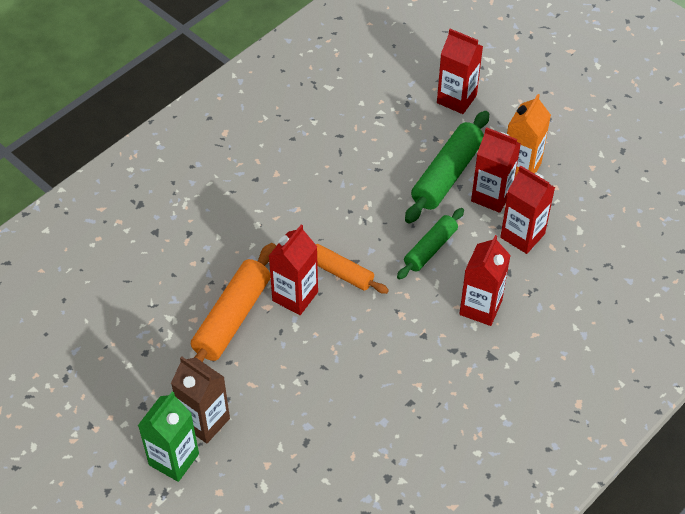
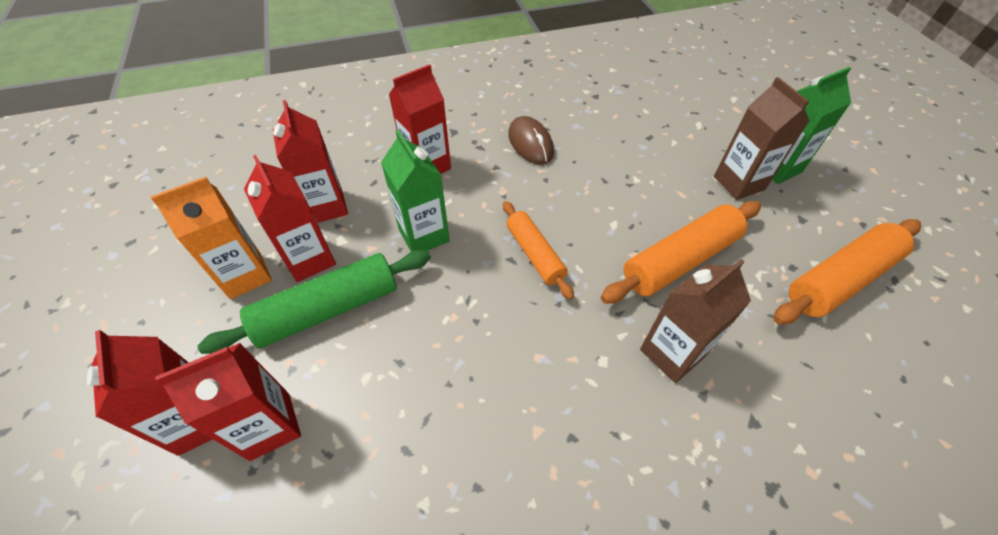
camera: 150 degrees left, 0 degrees up
red carton [269,225,318,315] -> red carton moved to [155,343,301,461]
green rolling pin [397,208,464,280] -> green carton [381,130,450,252]
none -> brown mouse [508,116,554,165]
none -> brown carton [640,259,751,383]
none -> orange rolling pin [773,219,921,324]

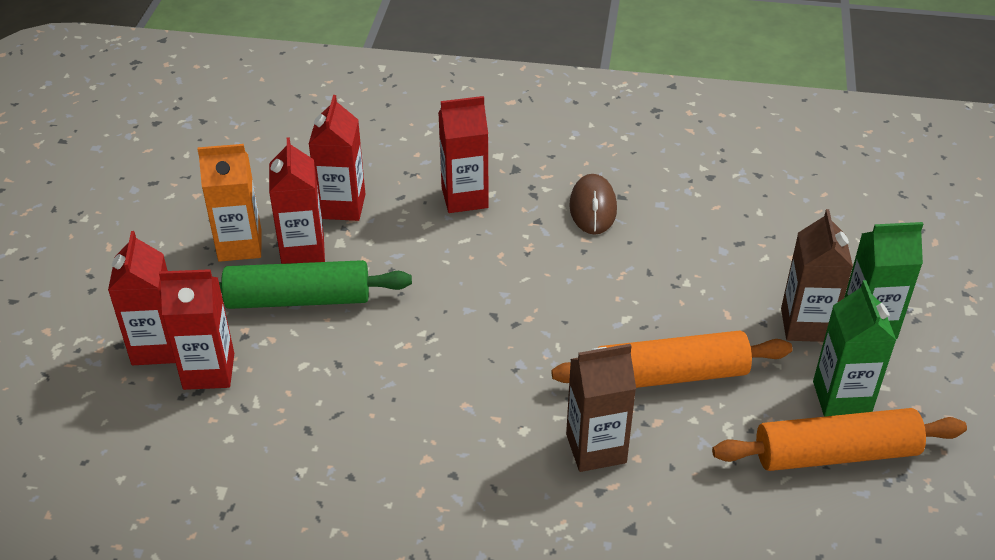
camera: 25 degrees right, 10 degrees down
green carton [381,130,450,252] -> green carton moved to [813,280,896,417]
orange rolling pin [503,201,574,300] -> none

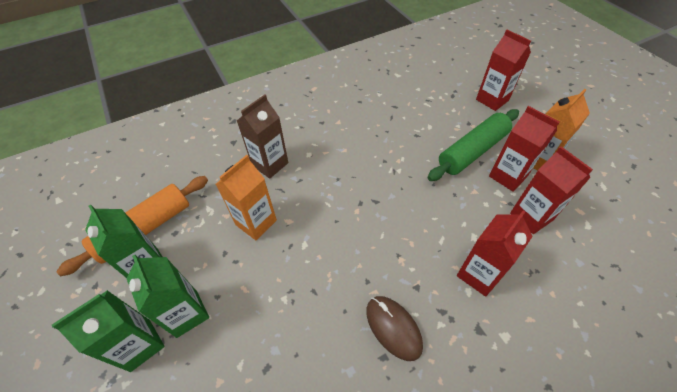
camera: 145 degrees right, 10 degrees up
red carton [159,269,234,390] -> none
orange rolling pin [551,330,792,388] -> orange carton [216,155,277,240]
brown carton [781,209,853,342] -> green carton [126,255,209,338]

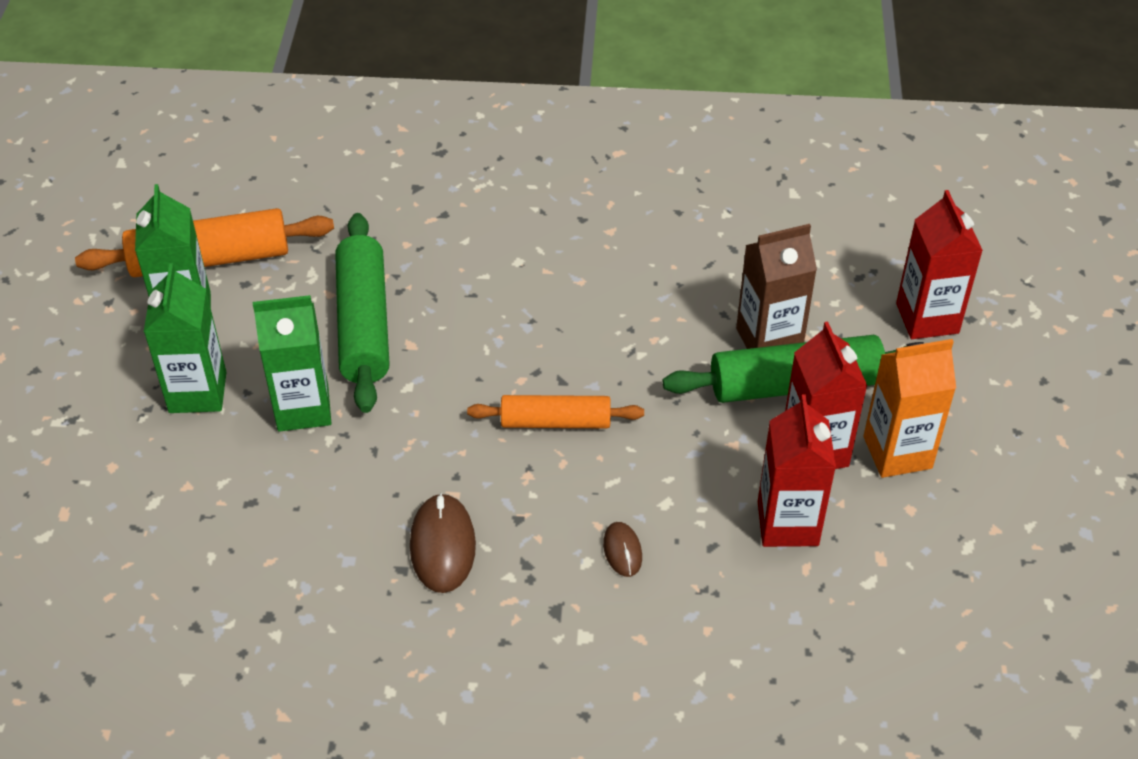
camera: 30 degrees right, 5 degrees down
green carton [52,290,165,372] -> green carton moved to [253,295,331,432]
orange carton [216,155,277,240] -> green rolling pin [335,213,390,413]
brown carton [237,94,288,179] -> brown carton moved to [736,224,817,349]
red carton [457,210,533,297] -> brown mouse [603,522,642,577]
none -> orange rolling pin [467,395,644,428]

